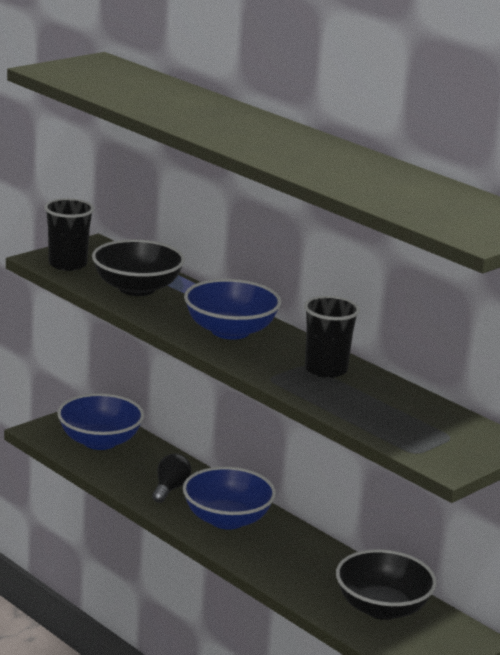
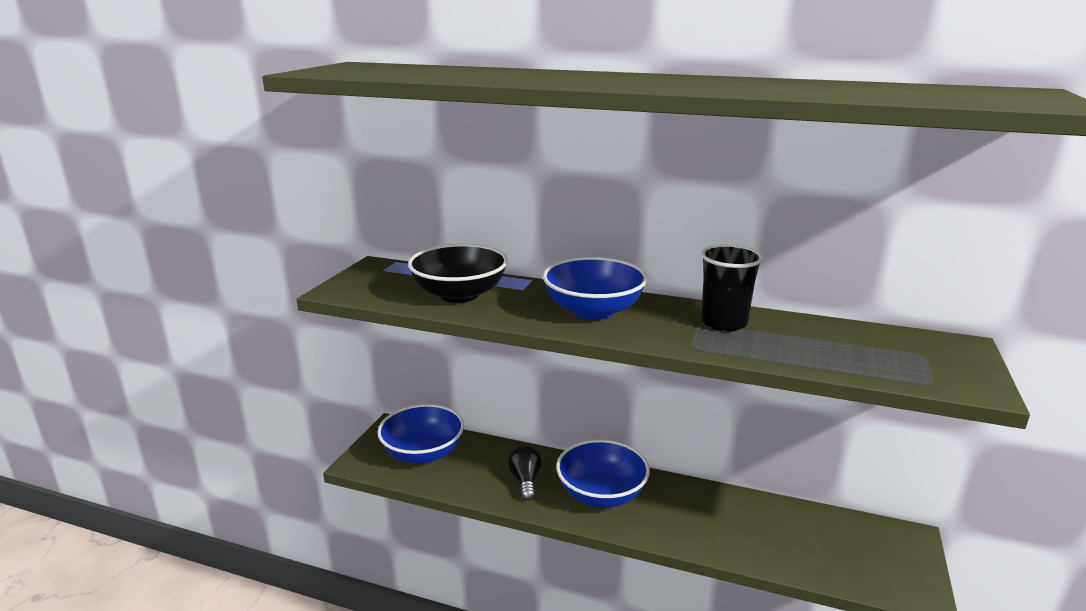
camera: 25 degrees left, 0 degrees up
black cup [44,198,94,271] -> none
black bowl [336,549,436,620] -> none

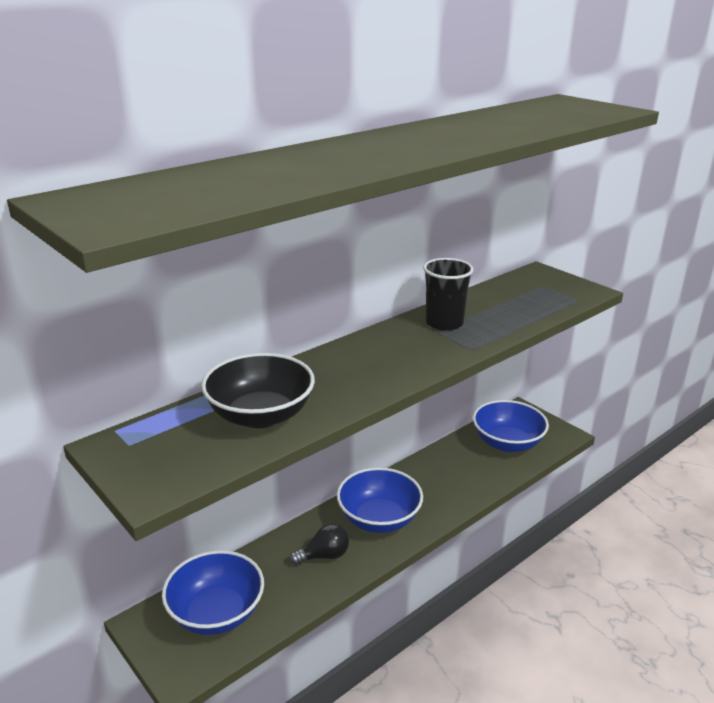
camera: 60 degrees left, 5 degrees up
black light bulb [508,445,542,501] -> black light bulb turned 135 degrees clockwise [289,524,349,566]
blue bowl [543,257,648,320] -> blue bowl moved to [473,400,549,452]

